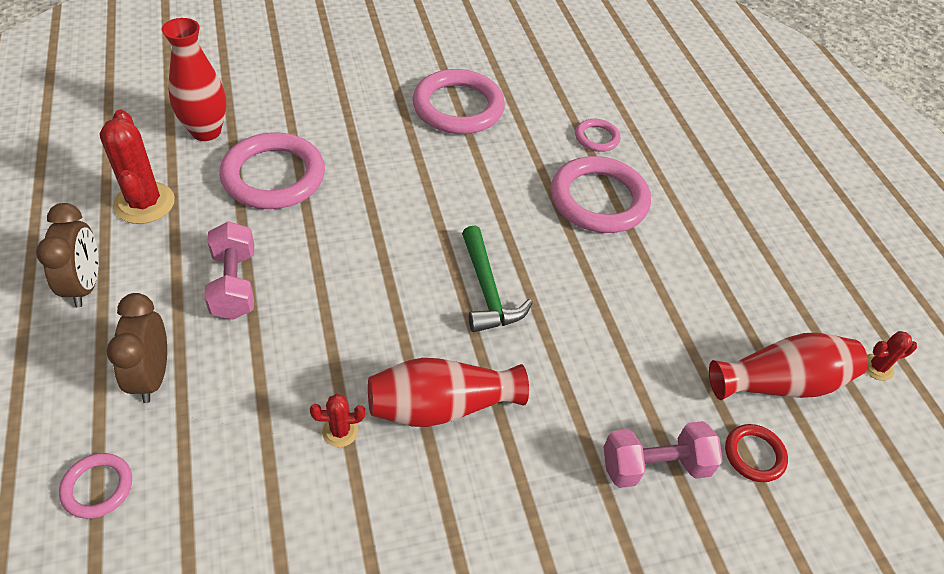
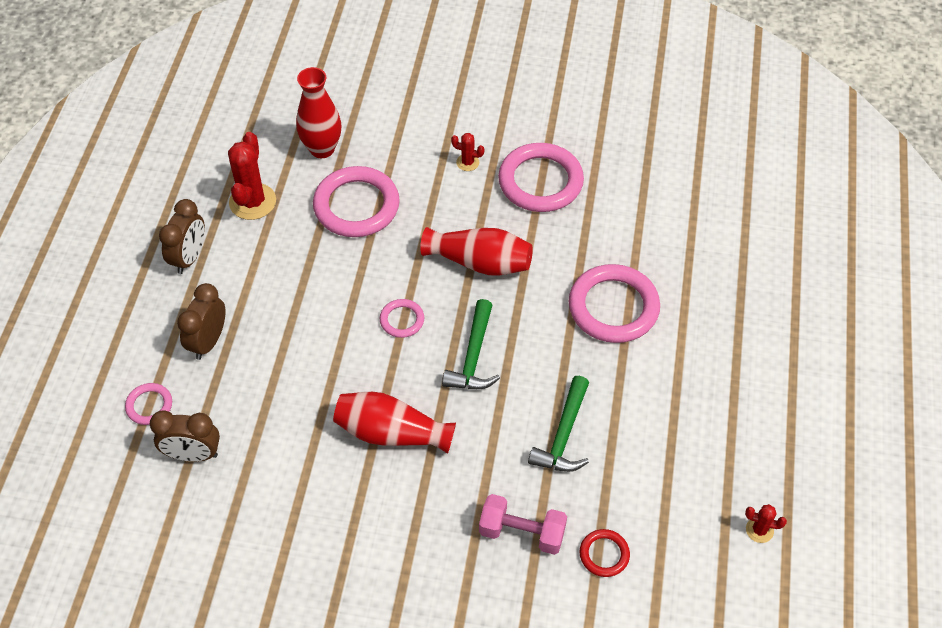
camera: 30 degrees right, 5 degrees up
pink dumbbell [204,221,254,320] -> none
red cactus [310,394,365,447] -> red cactus moved to [451,133,484,171]
pink ring [575,119,621,152] -> pink ring moved to [380,299,424,338]
red vase [709,333,868,400] -> red vase moved to [420,227,533,276]
none -> brown clock [150,410,220,462]
none -> green hammer [528,376,589,472]

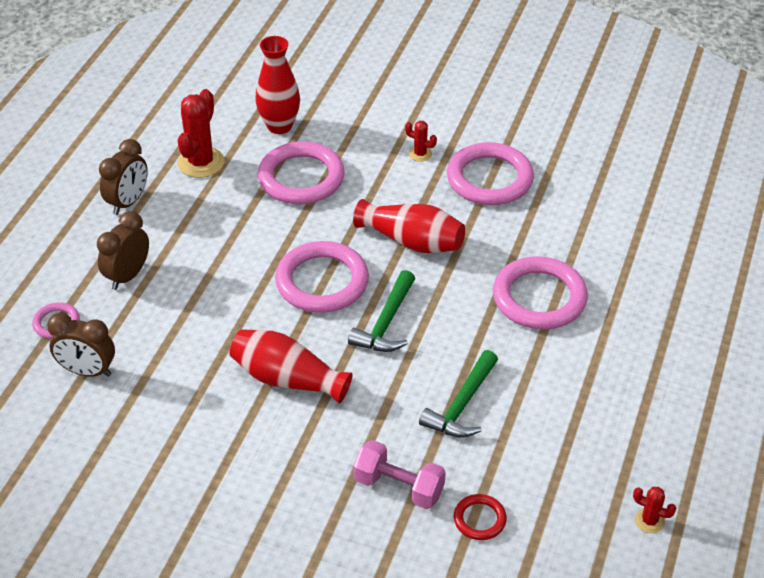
camera: 10 degrees right, 10 degrees down
pink ring [380,299,424,338] -> pink ring [275,241,369,313], size x2.05

